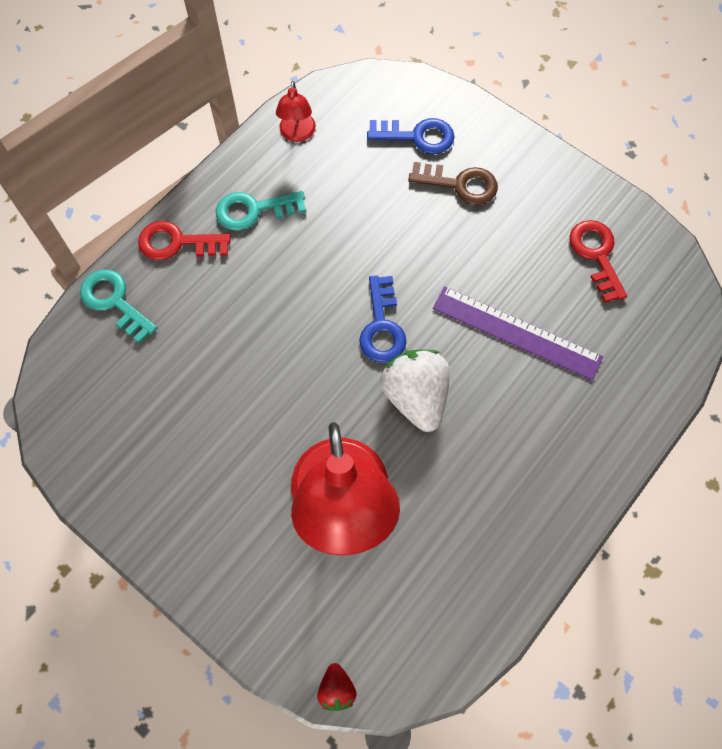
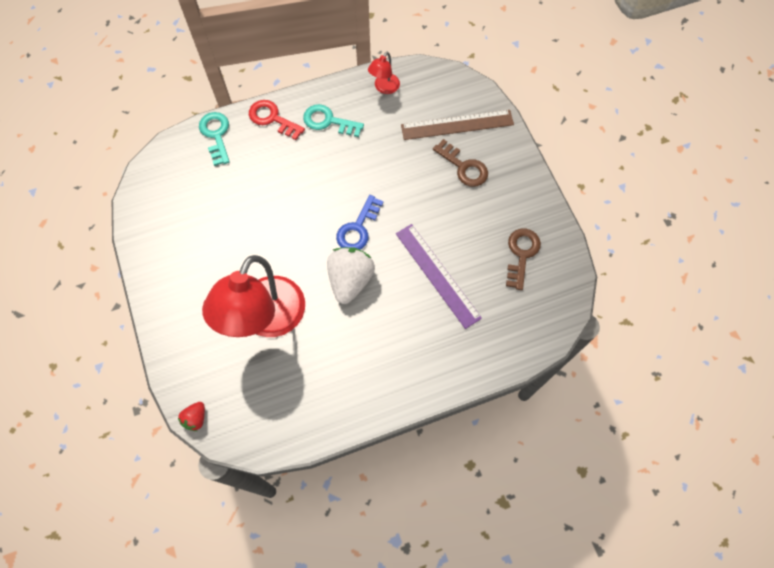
camera: 30 degrees right, 0 degrees up
blue key [367,118,455,154] -> brown ruler [401,110,514,140]
red key [569,220,627,303] -> brown key [506,229,541,290]

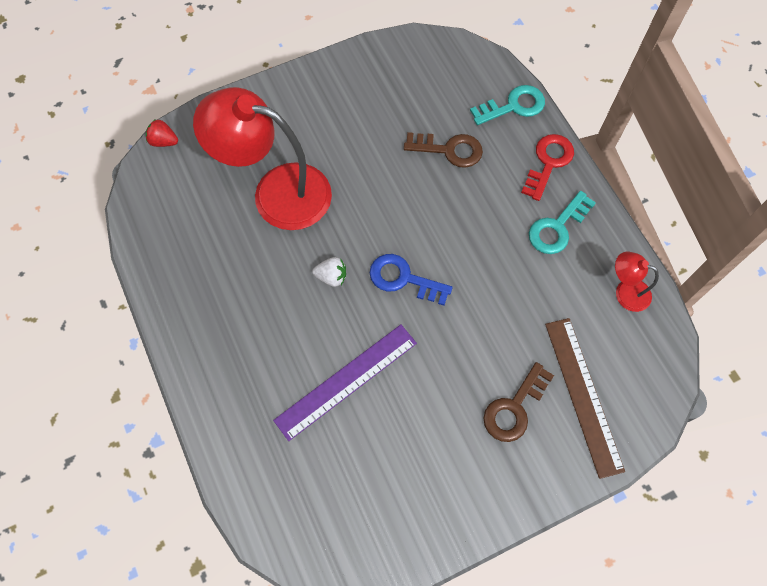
camera: 85 degrees right, 0 degrees up
turquoise key [303,104,364,137] -> turquoise key turned 150 degrees counterclockwise [529,191,596,254]
white strawberry [327,247,375,304] -> white strawberry [312,257,346,287], size x0.50
brown key [506,229,541,290] -> brown key moved to [404,132,483,168]

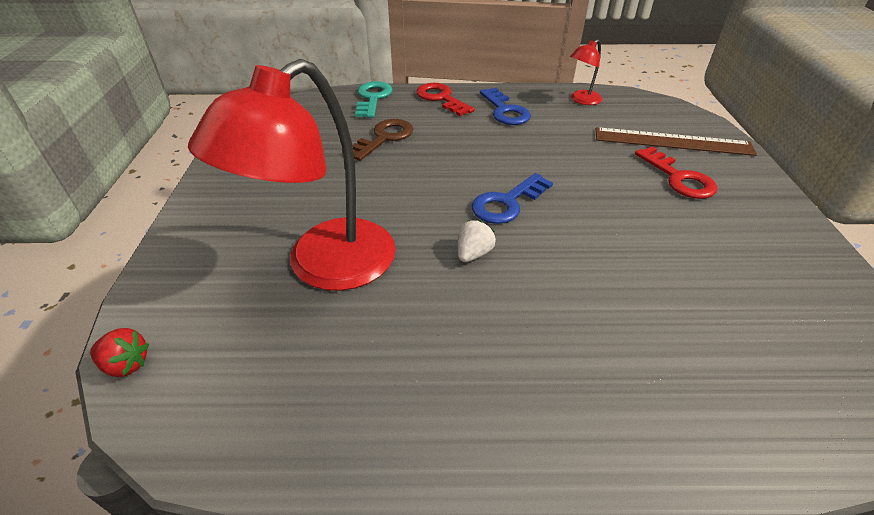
camera: 65 degrees left, 25 degrees down
red strawberry [146,119,178,147] -> red strawberry turned 120 degrees counterclockwise [90,328,149,377]
purple ruler [273,325,417,441] -> none
brown key [483,362,554,442] -> red key [635,147,717,199]
turquoise key [529,191,596,254] -> blue key [480,88,531,125]

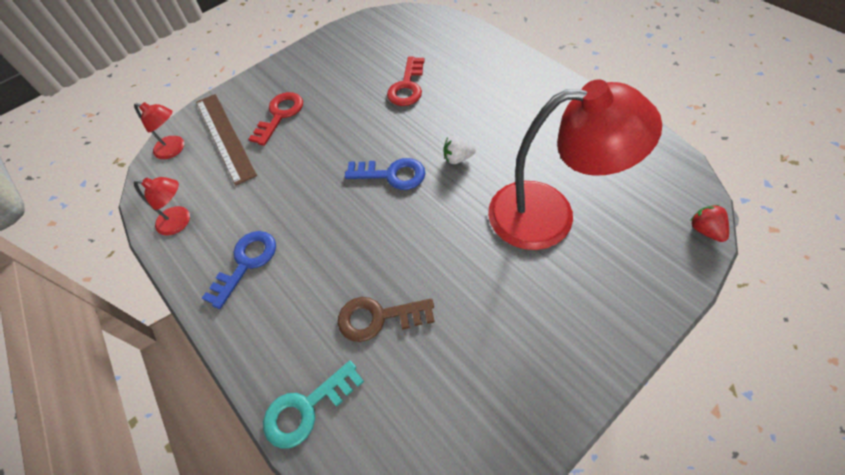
camera: 125 degrees left, 15 degrees up
red key [416,83,475,116] -> red key moved to [387,56,425,106]
none -> red lamp [134,102,184,159]

